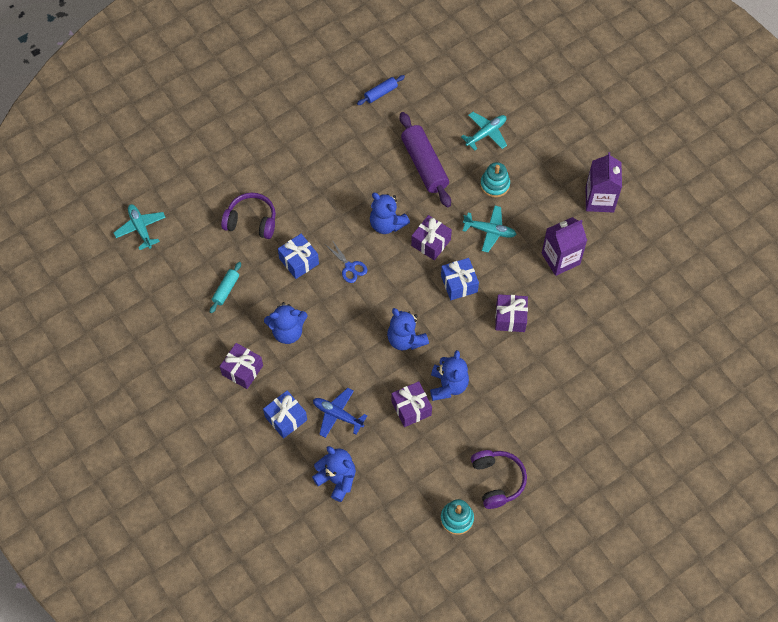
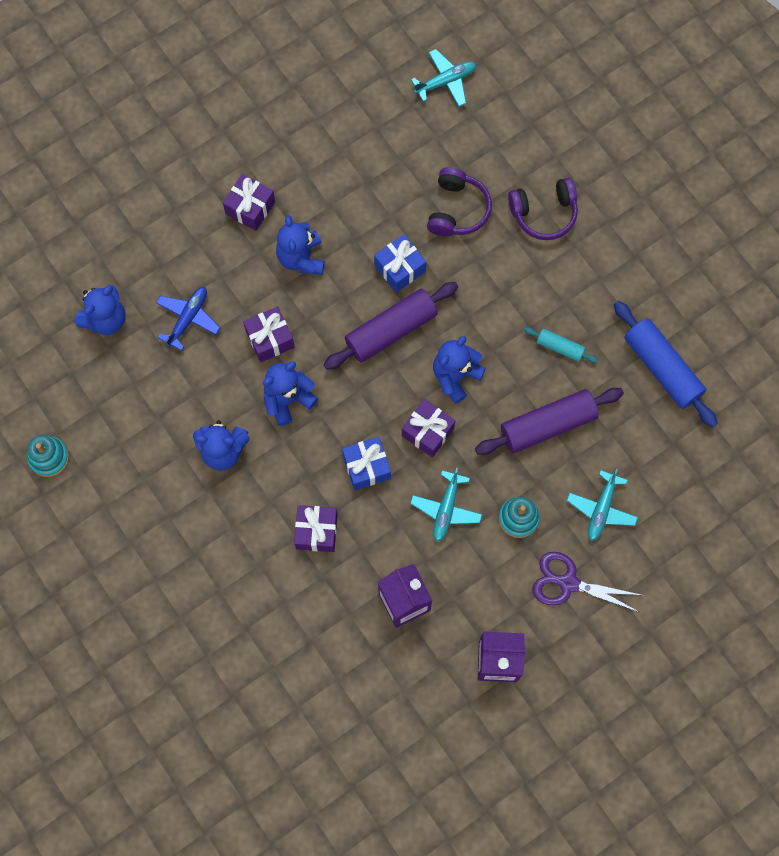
camera: 90 degrees right, 10 degrees up
turquoise rolling pin [210,262,241,313] -> turquoise rolling pin moved to [524,327,598,363]
blue gift [263,390,307,439] -> none
blue scissors [326,240,367,283] -> purple rolling pin [323,282,458,370]
blue rolling pin [357,75,405,105] -> blue rolling pin [614,301,718,427], size x1.97
purple gift [392,381,432,427] -> purple gift moved to [243,306,295,362]
turquoise plane [461,112,507,151] -> turquoise plane turned 60 degrees clockwise [566,469,638,541]
purple headphones [471,450,527,509] -> purple headphones moved to [508,177,578,240]
none -> purple scissors [532,552,641,612]

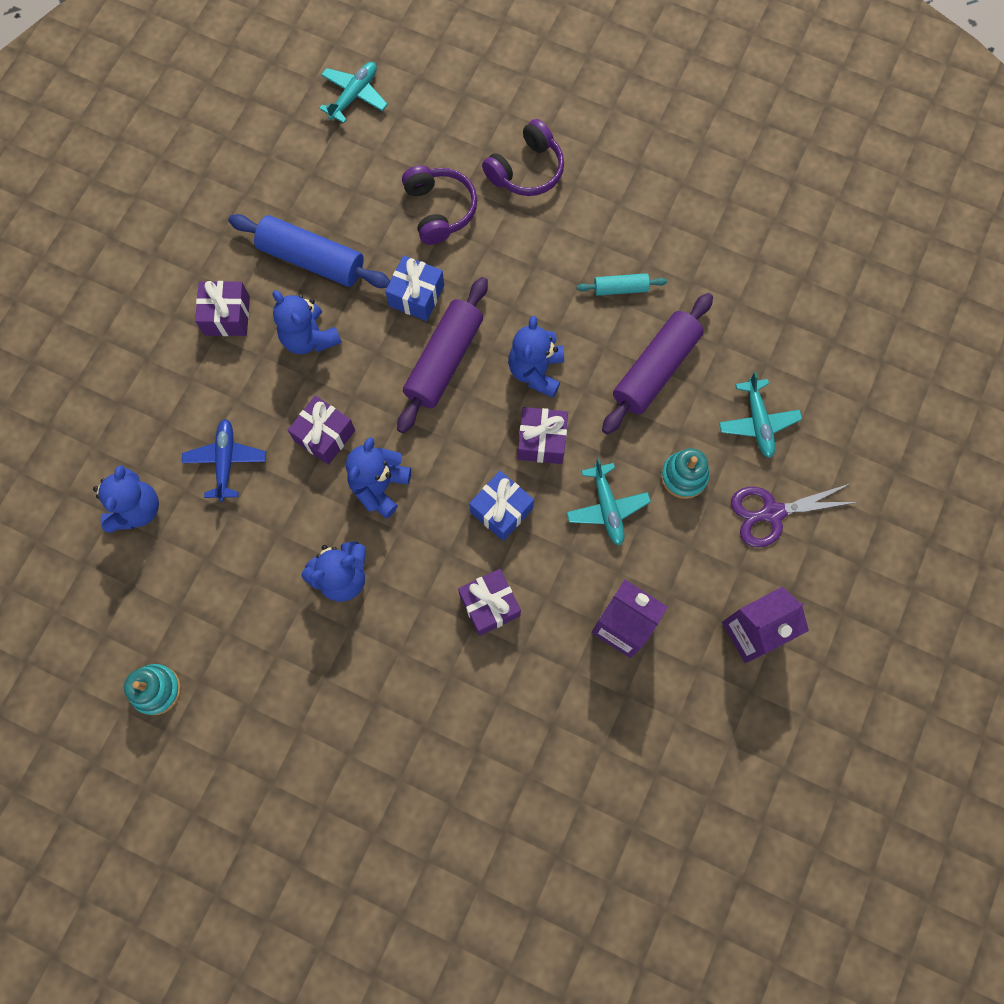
camera: 30 degrees left, 0 degrees up
blue rolling pin [614,301,718,427] -> blue rolling pin moved to [228,214,390,288]

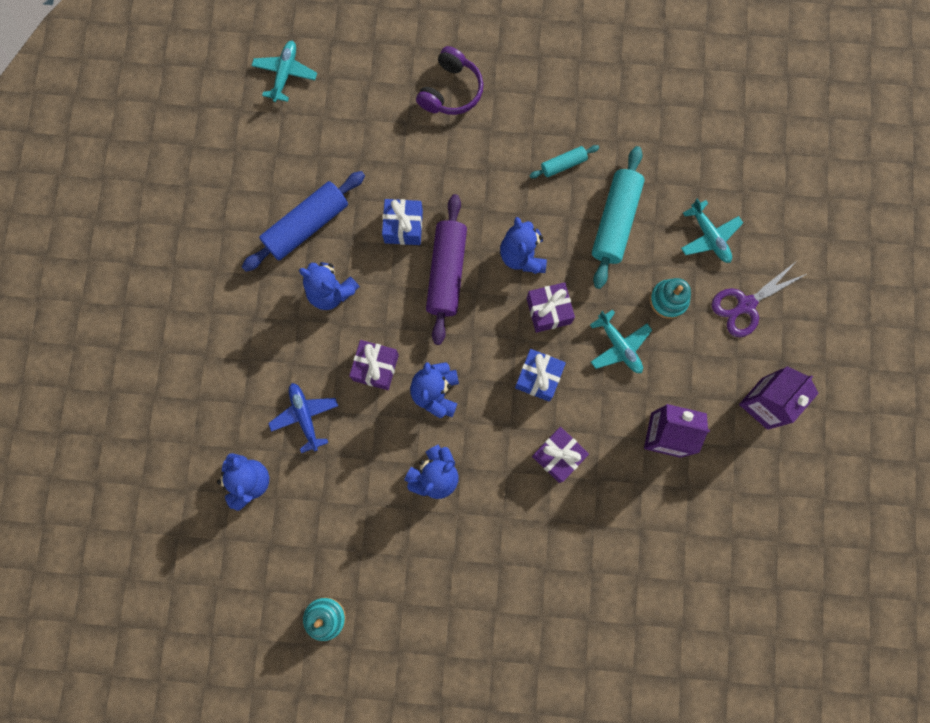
camera: 20 degrees left, 5 degrees up
purple gift [195,281,250,336] -> none
blue rolling pin [228,214,390,288] -> blue rolling pin turned 45 degrees counterclockwise [242,171,365,272]
purple headphones [402,165,477,245] -> none
purple rolling pin [602,293,713,435] -> turquoise rolling pin [592,146,645,289]

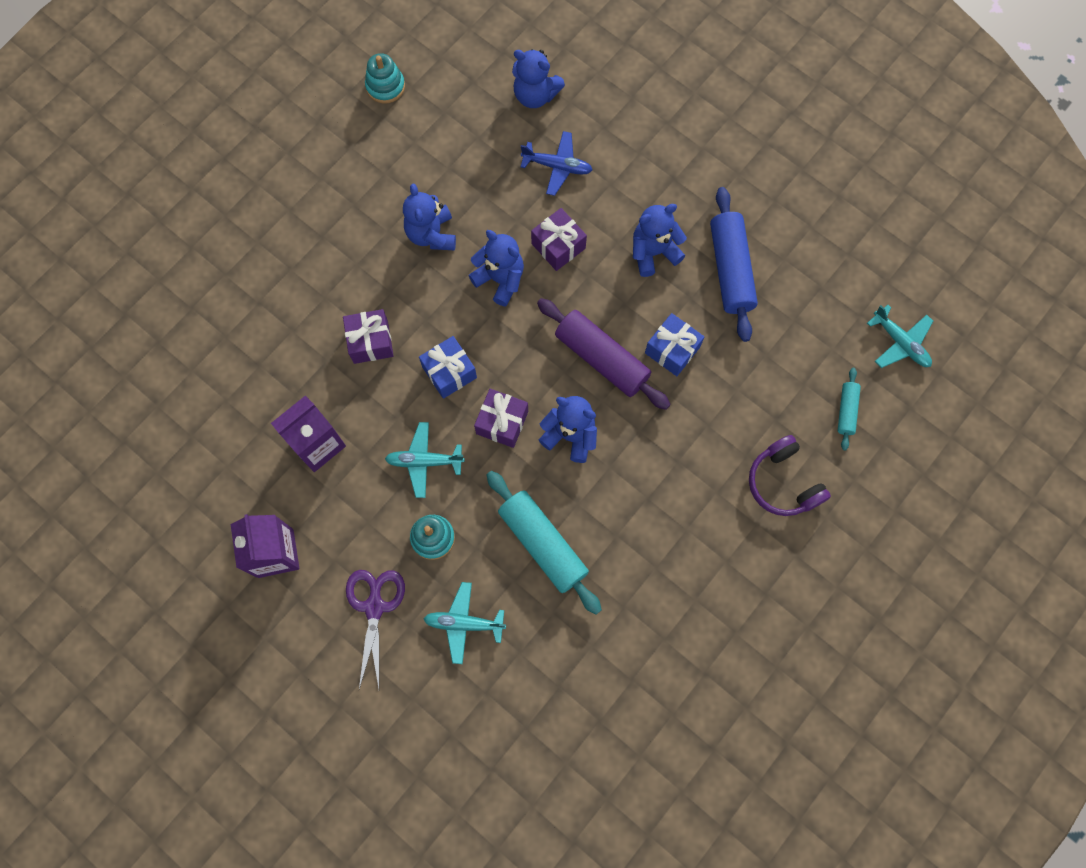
camera: 125 degrees right, 5 degrees down
turquoise rolling pin [529,145,599,178] -> turquoise rolling pin moved to [838,368,861,450]

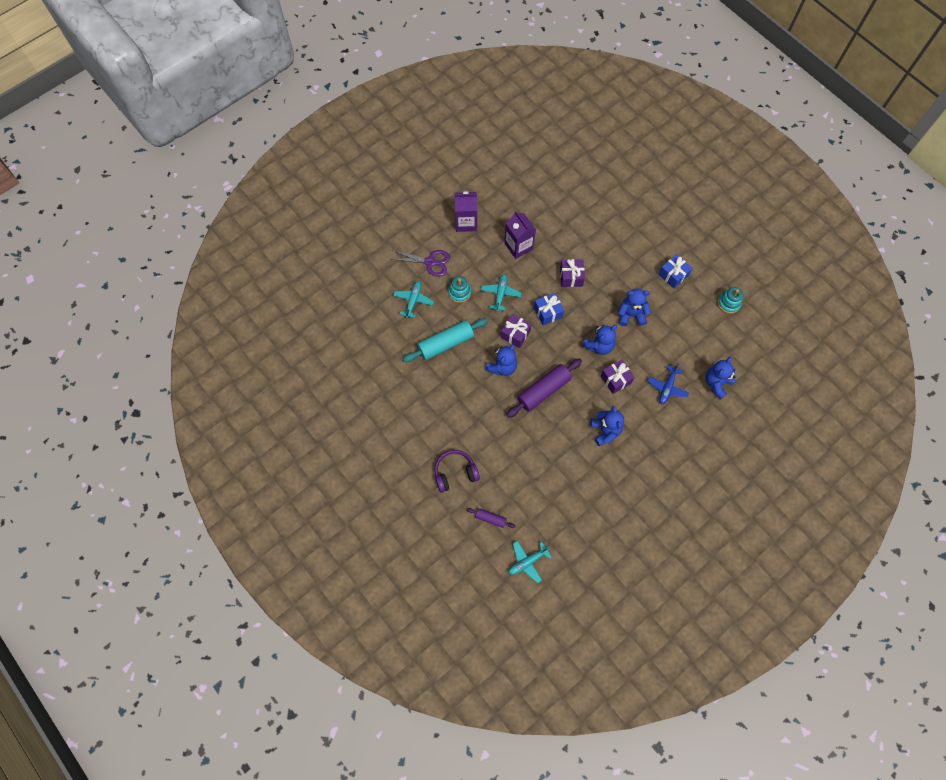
camera: 100 degrees right, 5 degrees down
blue gift [645,313,704,376] -> blue gift moved to [658,254,692,289]
blue rolling pin [710,187,758,342] -> none
turquoise rolling pin [838,368,861,450] -> purple rolling pin [467,508,515,528]

